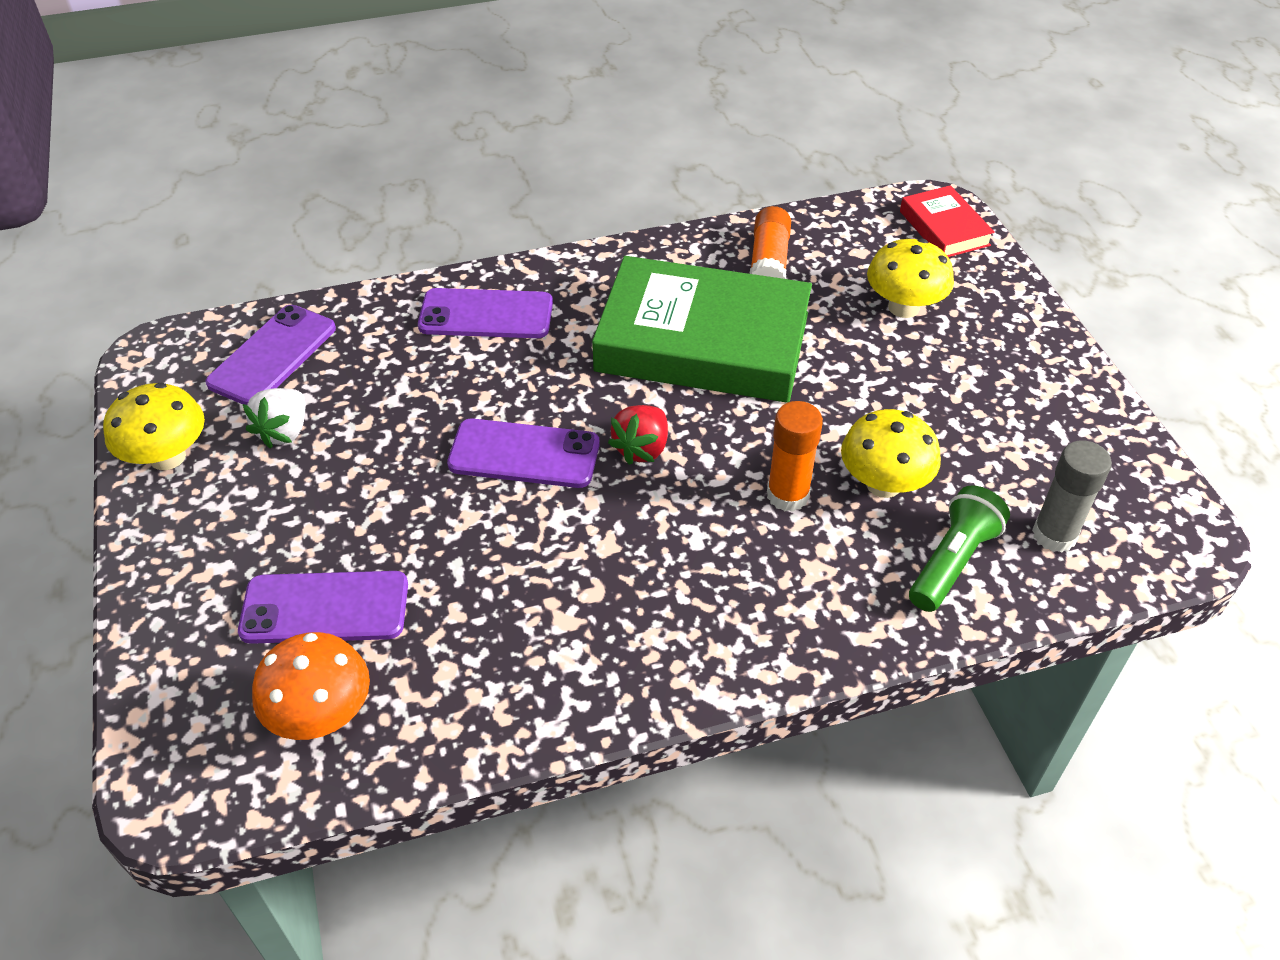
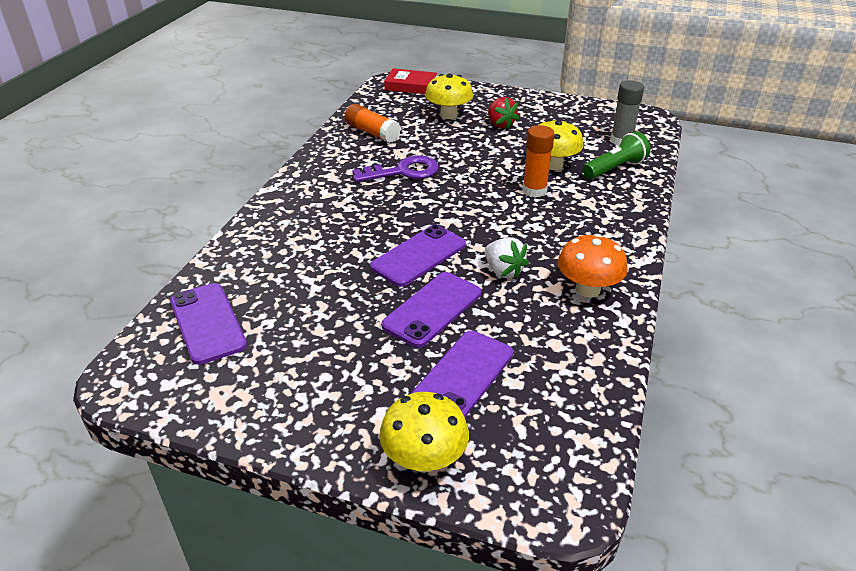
camera: 55 degrees left, 10 degrees down
yellow mushroom [103,383,205,470] -> yellow mushroom moved to [379,392,469,473]
white strawberry [243,388,305,449] -> white strawberry moved to [485,237,529,279]
orange mushroom [252,632,370,740] -> orange mushroom moved to [558,234,628,298]
purple phone [418,288,553,338] -> purple phone moved to [382,272,481,348]
green book [592,256,812,403] -> purple key [353,156,439,182]
red strawberry [608,405,668,465] -> red strawberry moved to [488,97,519,129]
green flashlight [909,485,1010,612] -> green flashlight turned 75 degrees clockwise [583,131,651,179]

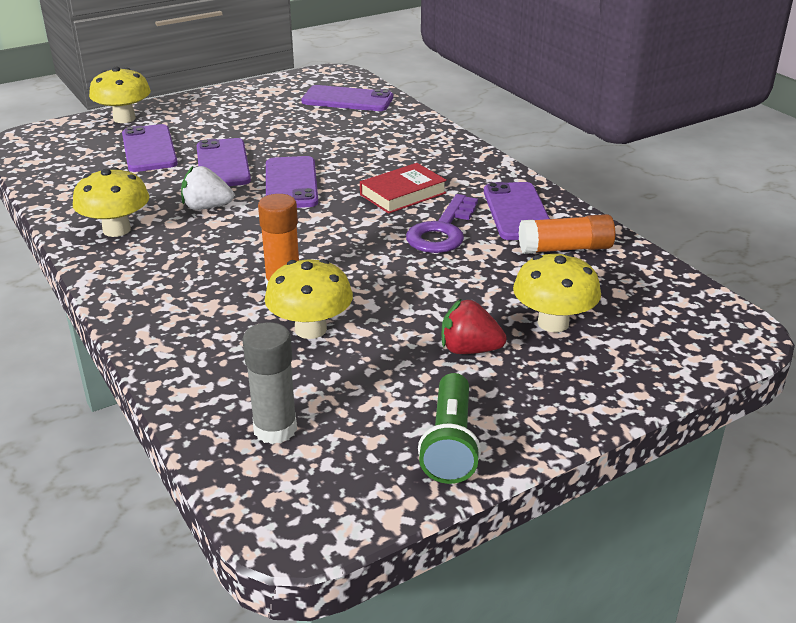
camera: 130 degrees right, 5 degrees down
red book [384,68,437,94] -> red book moved to [360,163,447,214]
orange mushroom [558,234,628,298] -> yellow mushroom [73,167,149,237]
green flashlight [583,131,651,179] -> green flashlight moved to [418,373,481,484]
none -> purple phone [484,182,550,240]

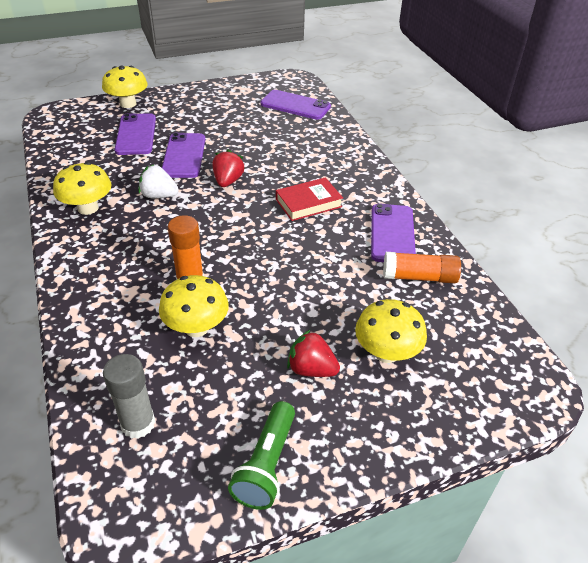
camera: 10 degrees right, 10 degrees up
purple phone [266,156,318,208] -> red strawberry [213,149,245,187]
purple key [406,194,478,253] -> none

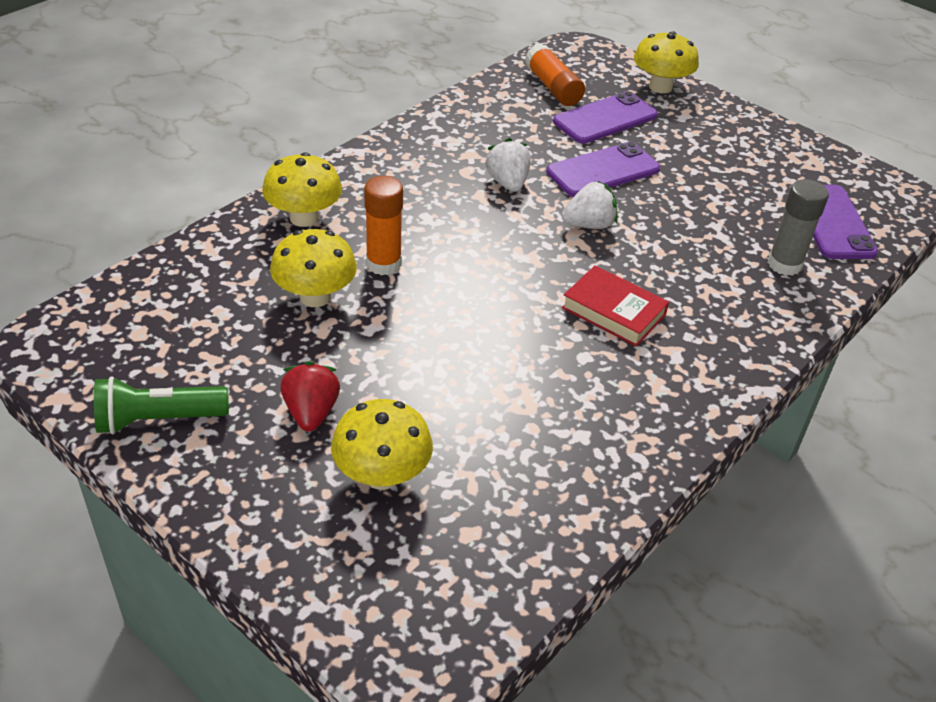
camera: 60 degrees right, 0 degrees up
yellow mushroom [53,162,112,215] -> yellow mushroom moved to [262,152,342,227]
grey glue stick [103,354,155,439] -> grey glue stick moved to [767,179,829,276]
red strawberry [213,149,245,187] -> white strawberry [561,181,618,229]
purple phone [371,203,416,262] -> none
orange glue stick [383,252,461,283] -> orange glue stick moved to [525,44,585,106]

